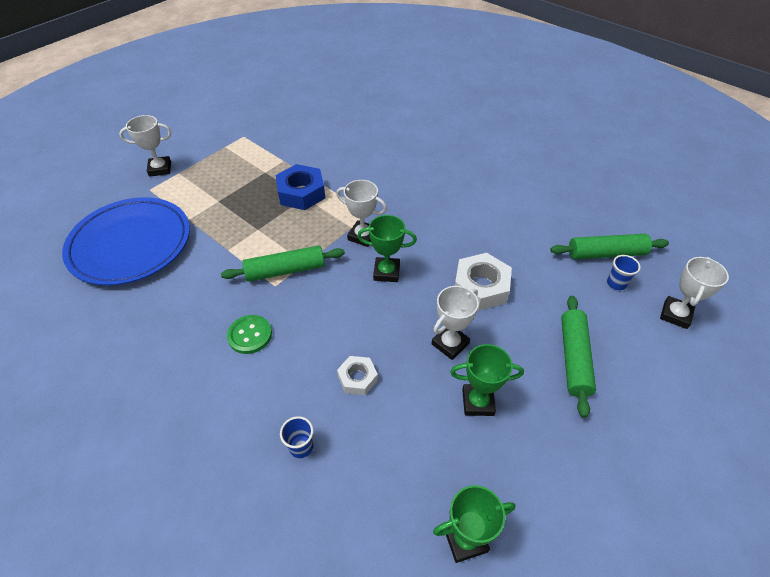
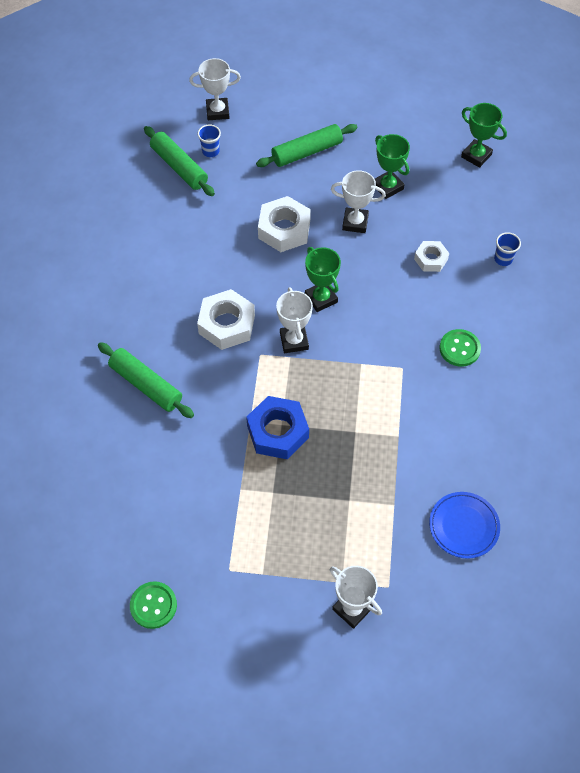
camera: 125 degrees left, 10 degrees up
blue plate [62,197,190,286] -> blue plate [429,492,500,559], size x0.50
green rolling pin [221,245,345,282] -> green rolling pin moved to [98,342,194,418]
none -> green button [130,581,177,629]
none -> white nut [197,289,255,350]

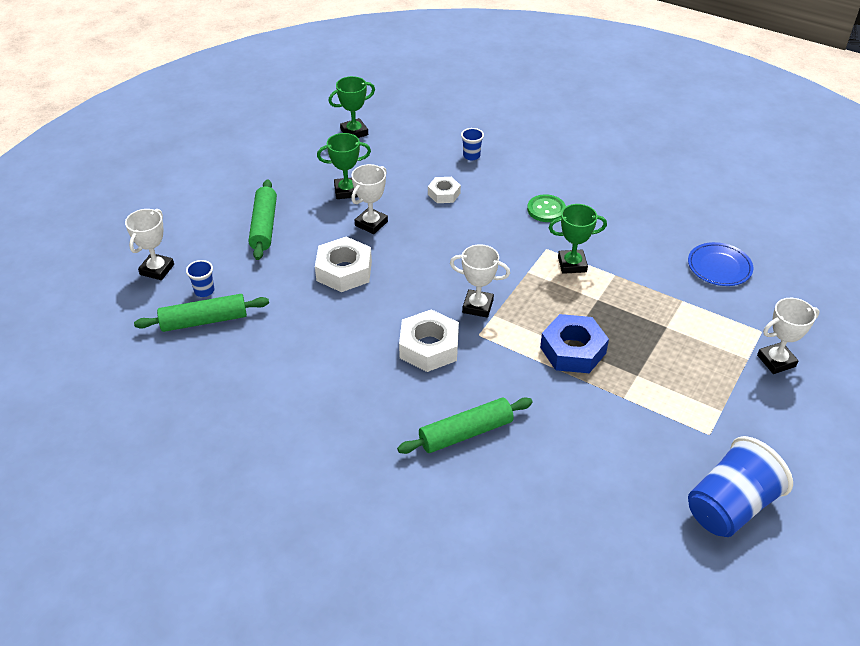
camera: 65 degrees left, 15 degrees down
green button [130,581,177,629] -> blue cup [688,436,793,537]
green trophy [305,247,341,312] -> green trophy moved to [549,204,607,274]

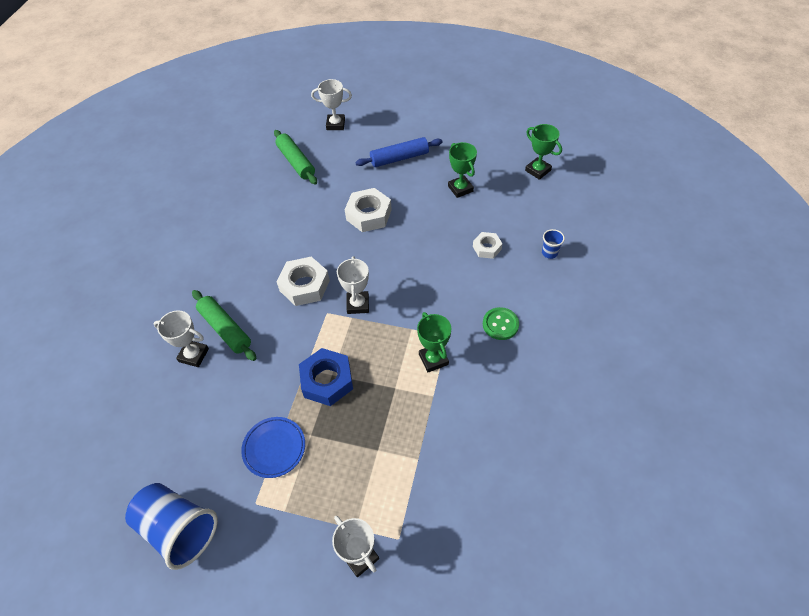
camera: 75 degrees right, 10 degrees up
blue cup [186,260,214,297] -> none
green rolling pin [248,179,277,260] -> blue rolling pin [355,137,442,167]
white trophy [351,164,388,234] -> white trophy moved to [153,310,209,367]
blue plate [688,242,753,286] -> blue plate moved to [241,417,305,478]

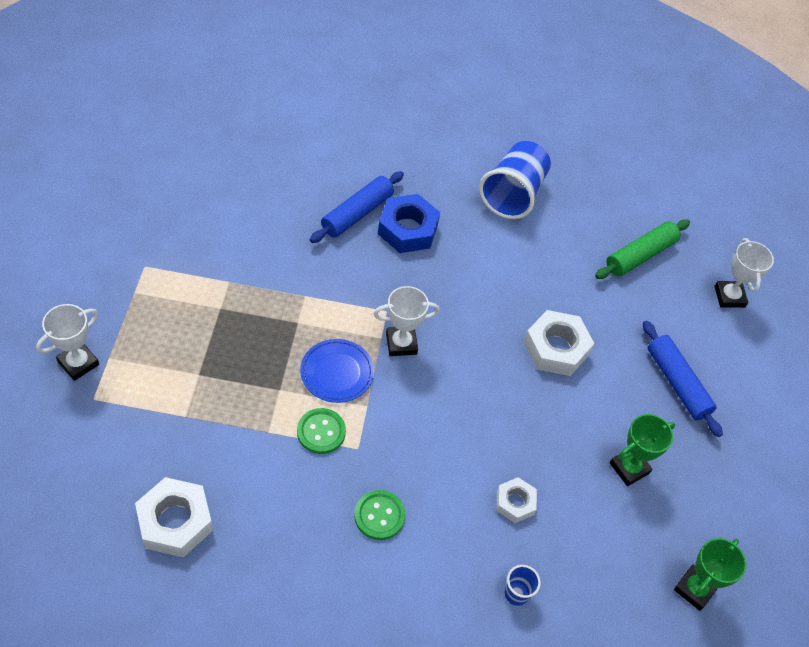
camera: 75 degrees right, 0 degrees up
blue cup [125,483,218,570] -> blue cup moved to [479,141,551,219]
white trophy [153,310,209,367] -> none
green rolling pin [192,290,256,361] -> blue rolling pin [310,171,404,243]
blue plate [241,417,305,478] -> blue plate moved to [300,339,374,403]
white nut [276,257,330,306] -> white nut moved to [135,477,213,557]
blue nut [299,348,353,406] -> blue nut moved to [378,194,440,253]
green trophy [417,312,451,372] -> green button [297,408,346,454]

